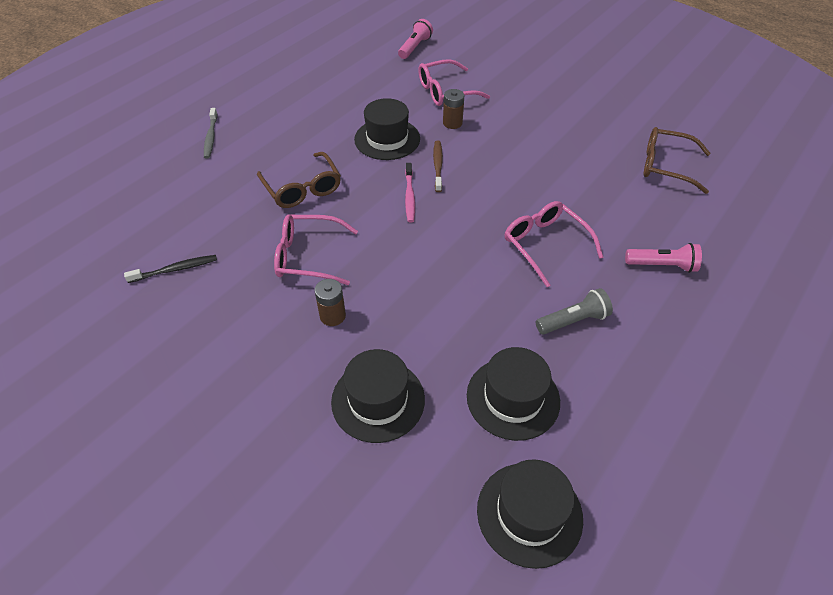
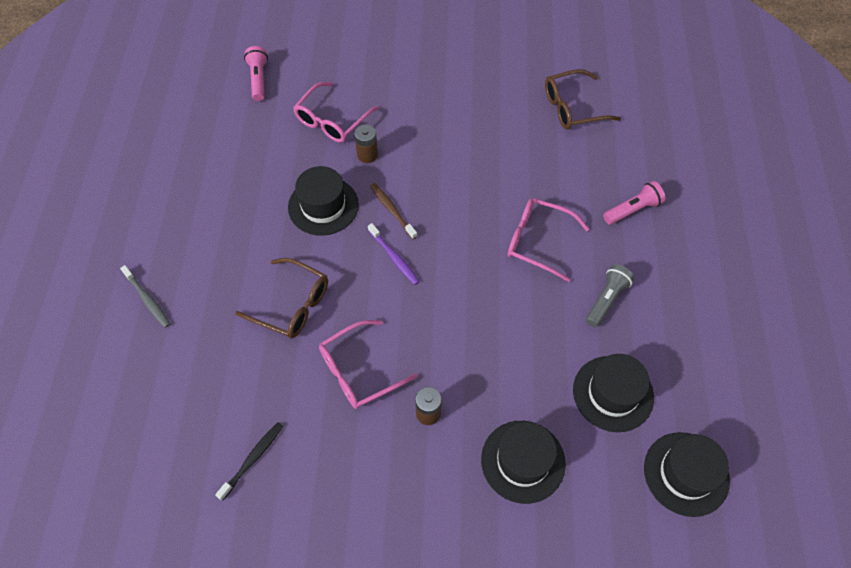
camera: 35 degrees left, 10 degrees up
pink toothbrush [405,163,415,223] -> purple toothbrush [368,223,420,285]

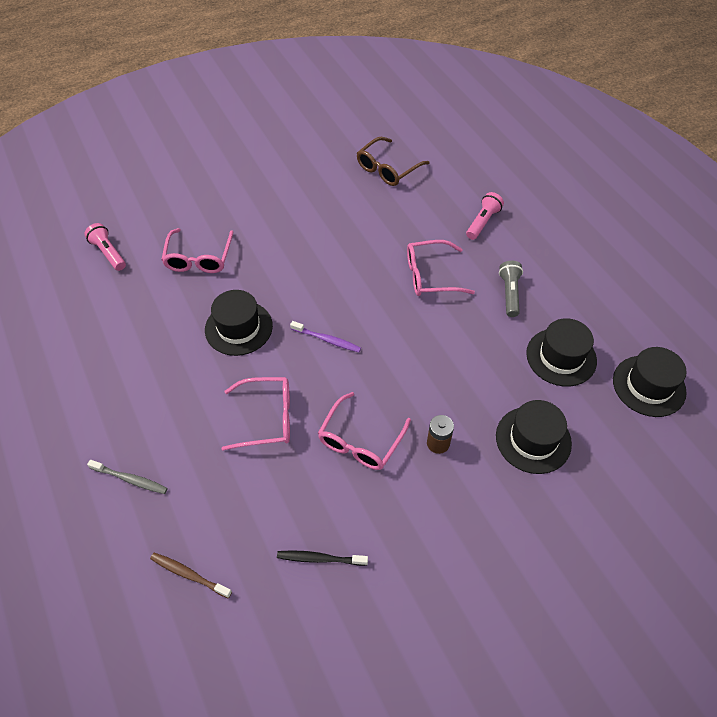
camera: 30 degrees left, 5 degrees down
black toothbrush [215,422,283,501] -> black toothbrush turned 90 degrees counterclockwise [277,550,368,566]
brown glasses [235,258,328,339] -> pink glasses [222,377,290,451]
brown battery [355,124,378,163] -> none
brown toothbrush [370,183,417,240] -> brown toothbrush moved to [150,553,232,598]

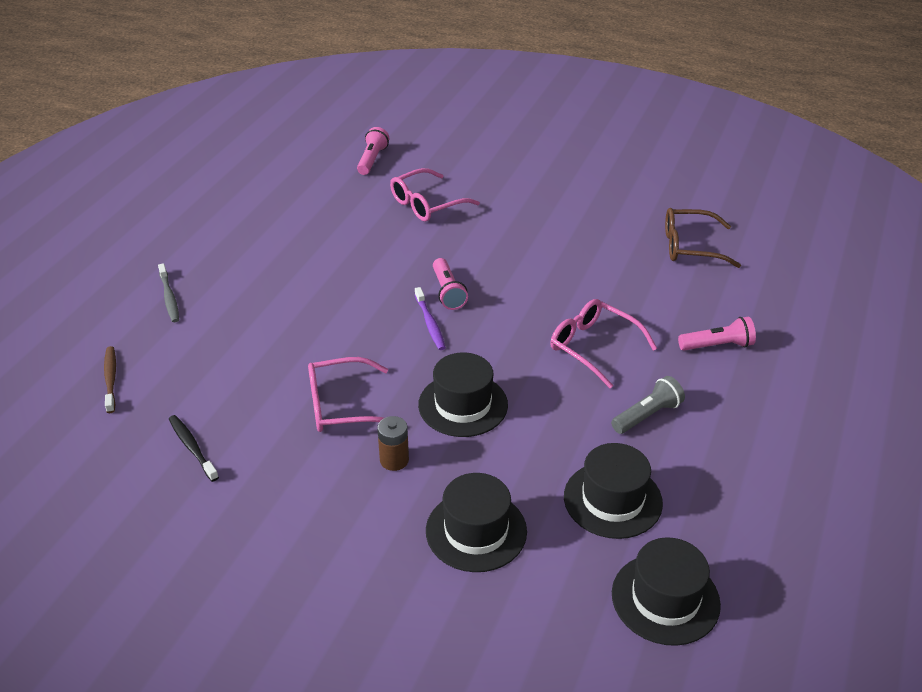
camera: 50 degrees right, 15 degrees down
black hat [205,290,273,356] -> black hat moved to [418,352,508,437]
pink glasses [222,377,290,451] -> none
none -> pink flashlight [433,258,468,310]

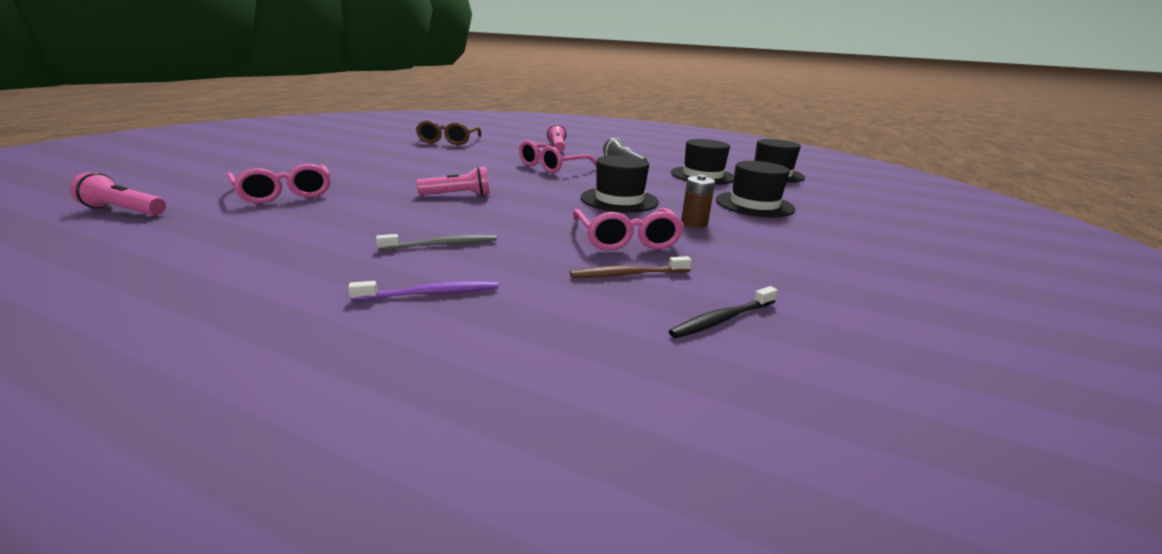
camera: 90 degrees left, 15 degrees down
brown toothbrush [104,346,116,413] -> brown toothbrush moved to [570,256,692,278]
grey toothbrush [158,263,179,322] -> grey toothbrush moved to [376,234,497,250]
purple toothbrush [415,287,446,350] -> purple toothbrush moved to [348,281,498,301]

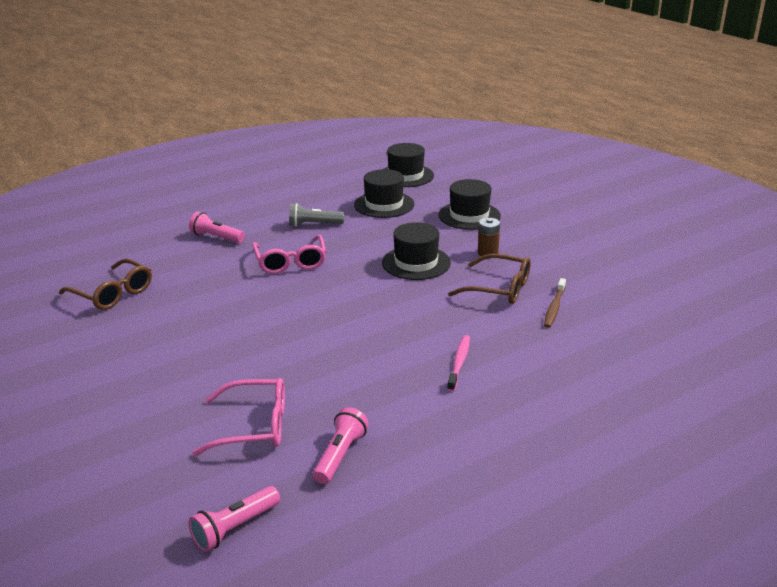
camera: 55 degrees left, 5 degrees up
purple toothbrush [348,281,498,301] -> none
grey toothbrush [376,234,497,250] -> pink toothbrush [447,335,470,392]
pink flashlight [416,166,490,196] -> pink flashlight moved to [313,407,369,484]
pink glasses [573,208,684,251] -> brown glasses [448,254,531,304]
black toothbrush [669,286,778,338] -> none

